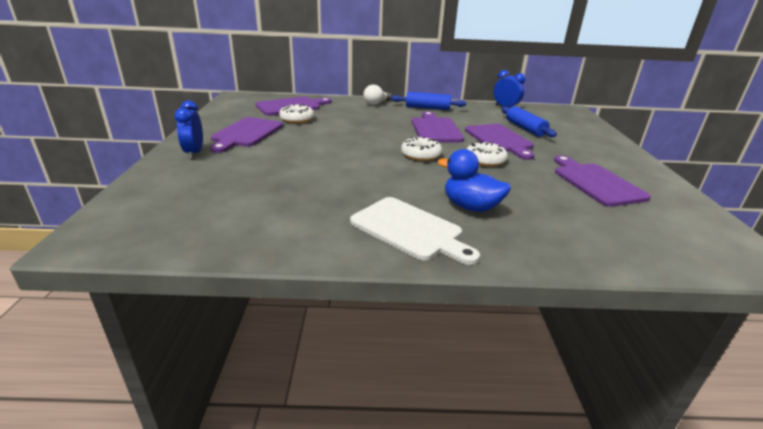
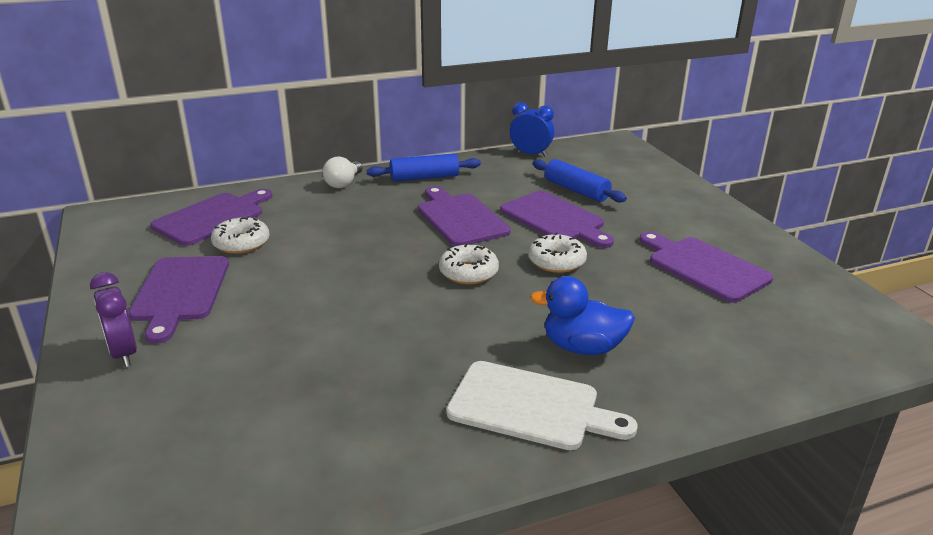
camera: 20 degrees left, 0 degrees up
blue clock [174,100,203,159] -> purple clock [90,272,137,367]

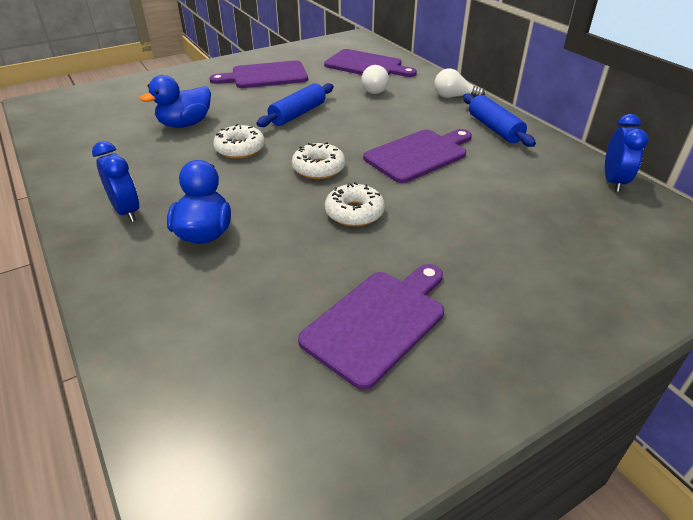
camera: 80 degrees right, 10 degrees up
purple clock [90,272,137,367] -> none
white donut [211,217,270,254] -> white donut moved to [213,124,265,159]
white cutting board [446,361,638,450] -> blue clock [92,141,139,222]
purple cutting board [500,191,614,248] -> none
blue rolling pin [533,159,627,203] -> blue rolling pin moved to [256,83,334,127]
none -> blue duck [140,75,211,128]
none -> white light bulb [361,65,389,94]

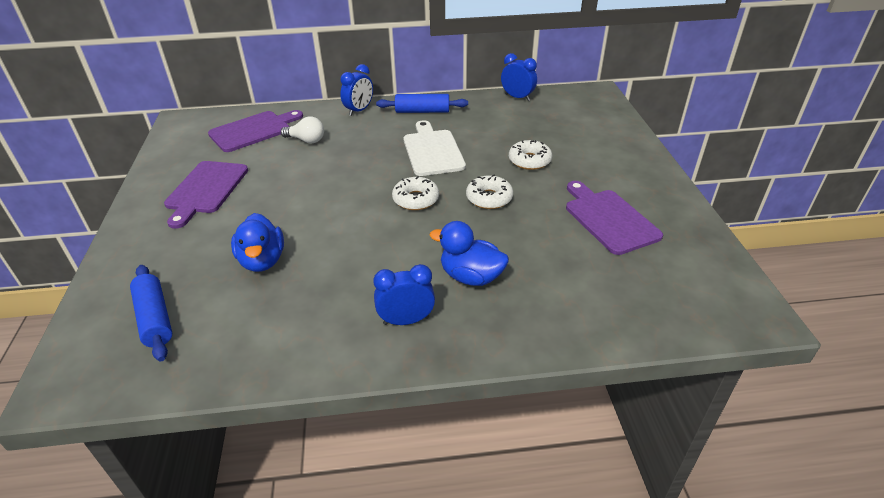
camera: 65 degrees left, 0 degrees up
white donut [213,124,265,159] -> white donut moved to [509,140,552,170]
blue rolling pin [256,83,334,127] -> blue rolling pin moved to [130,265,172,361]
purple cutting board [363,129,472,183] -> white cutting board [403,120,466,176]
white light bulb [434,68,485,98] -> blue clock [340,64,373,116]

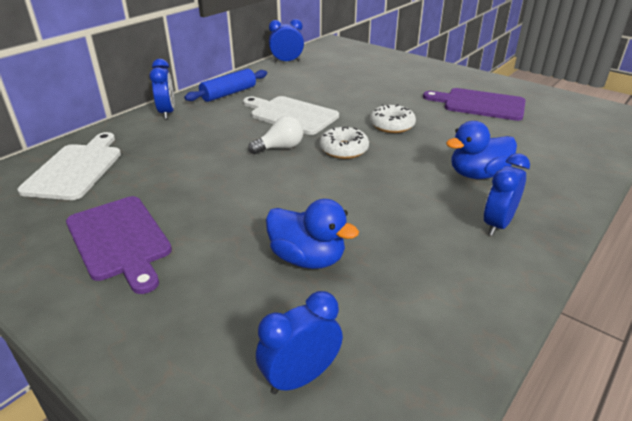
camera: 45 degrees left, 5 degrees down
blue rolling pin [130,265,172,361] -> blue clock [256,291,343,394]
purple cutting board [208,110,303,152] -> white cutting board [18,132,121,200]
white light bulb [281,116,324,143] -> white light bulb moved to [248,116,303,154]
white donut [509,140,552,170] -> none

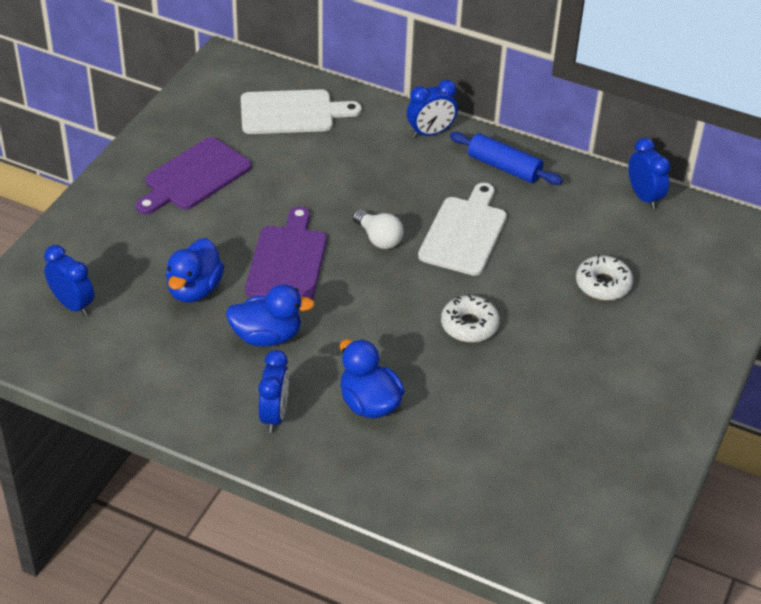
camera: 75 degrees right, 10 degrees up
white donut [320,126,369,159] -> white donut moved to [576,254,633,301]
purple cutting board [423,88,526,121] -> purple cutting board moved to [245,206,327,300]
blue clock [484,153,530,236] -> blue clock turned 75 degrees clockwise [258,350,289,433]
none -> blue duck [226,284,315,347]

